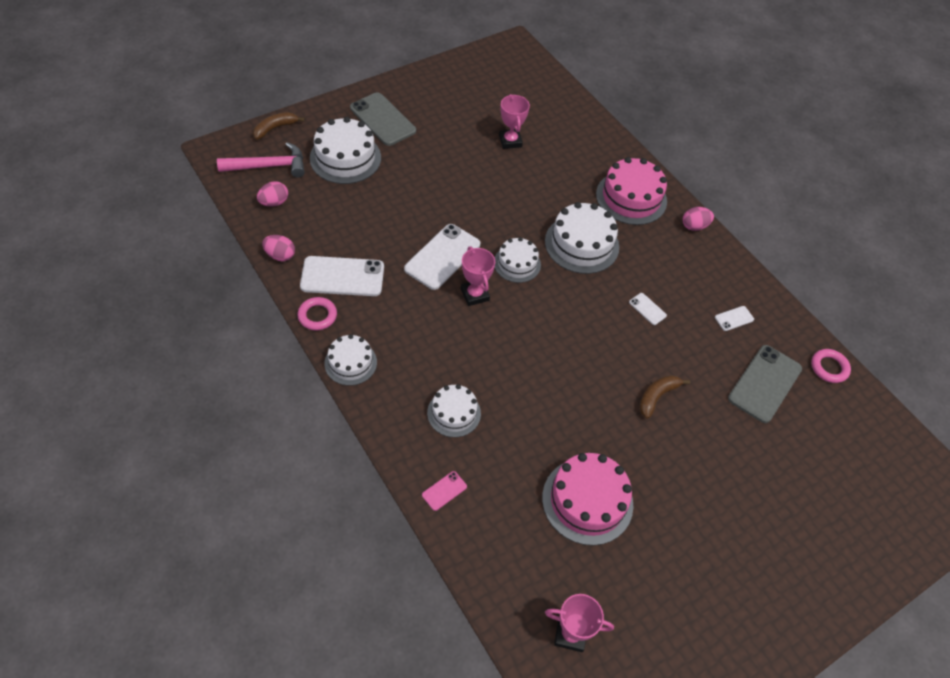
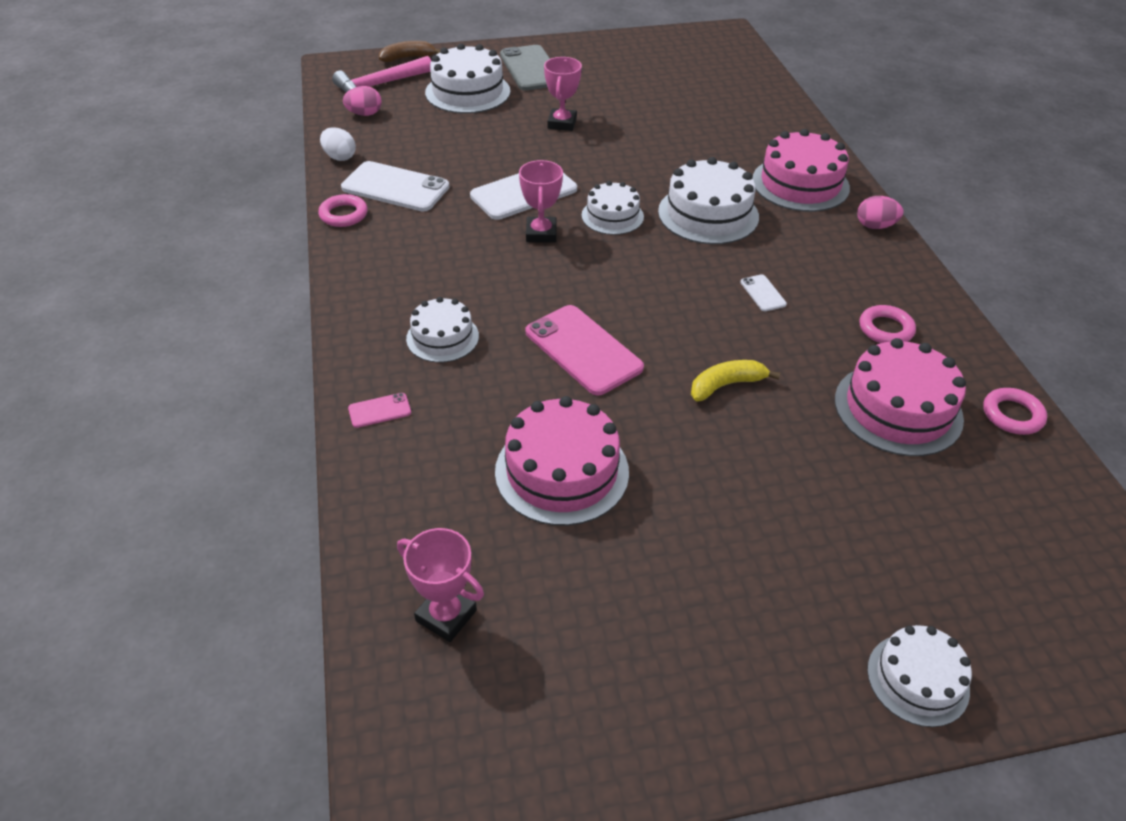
camera: 25 degrees right, 10 degrees down
pink hammer [217,142,305,177] -> pink hammer turned 135 degrees clockwise [332,56,431,93]
pink egg [262,235,295,261] -> white egg [320,127,356,161]
white cake [324,334,377,386] -> white cake moved to [867,625,972,727]
pink trophy [499,94,530,149] -> pink trophy moved to [544,57,582,131]
brown banana [639,375,690,419] -> yellow banana [691,360,780,402]
white phone [715,306,754,331] -> pink ring [859,305,916,343]
grey phone [728,345,802,423] -> pink cake [835,338,966,456]
none -> pink phone [526,305,644,395]

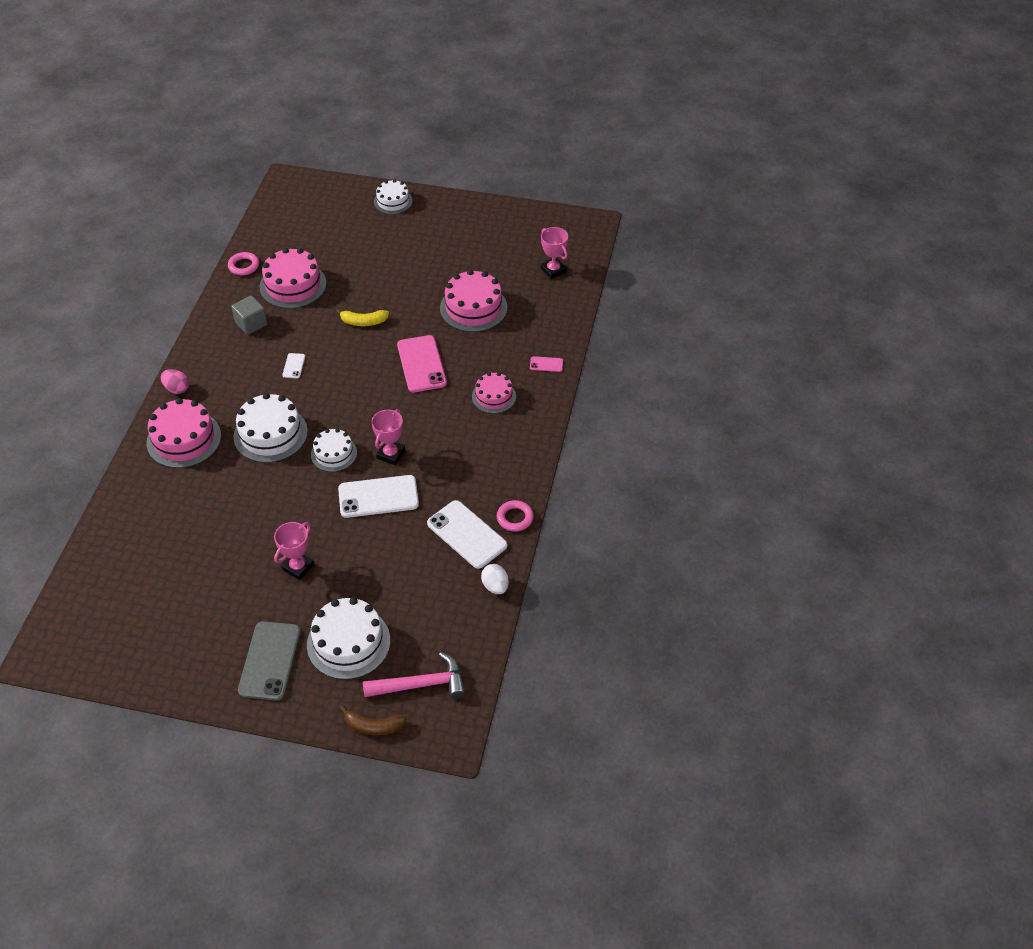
camera: 155 degrees left, 5 degrees up
pink egg [343,86,382,116] -> none
white cake [406,297,479,363] -> pink cake [472,372,516,414]
pink ring [859,305,916,343] -> grey cube [231,295,268,335]

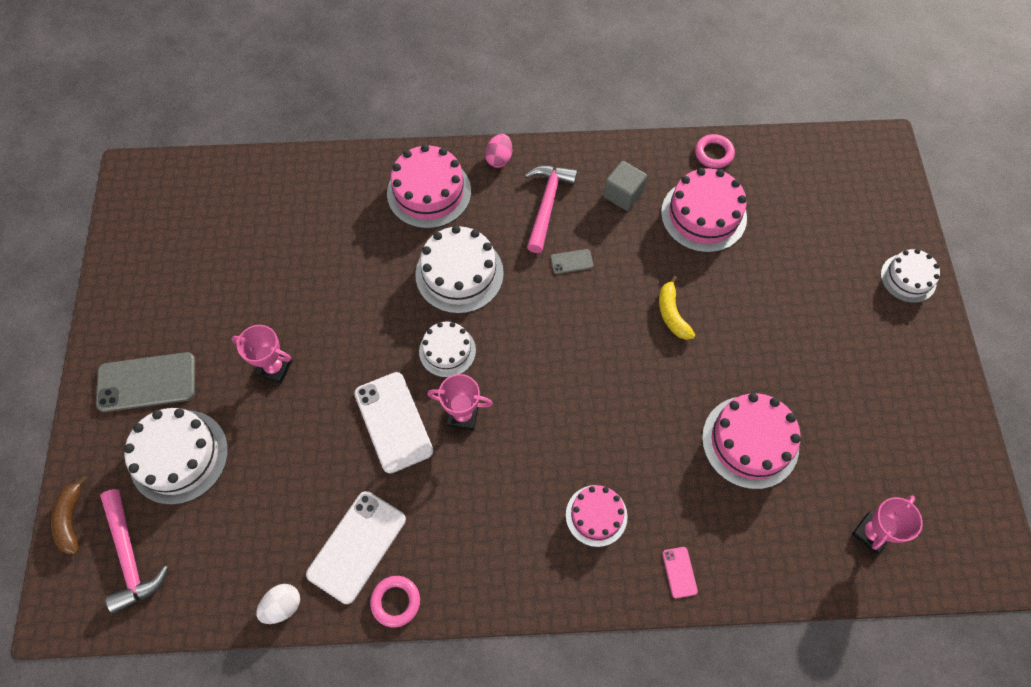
camera: 75 degrees right, 15 degrees up
white phone [282,353,305,379] -> grey phone [550,249,594,274]
pink phone [397,335,447,392] -> none
none -> pink hammer [525,166,578,253]

